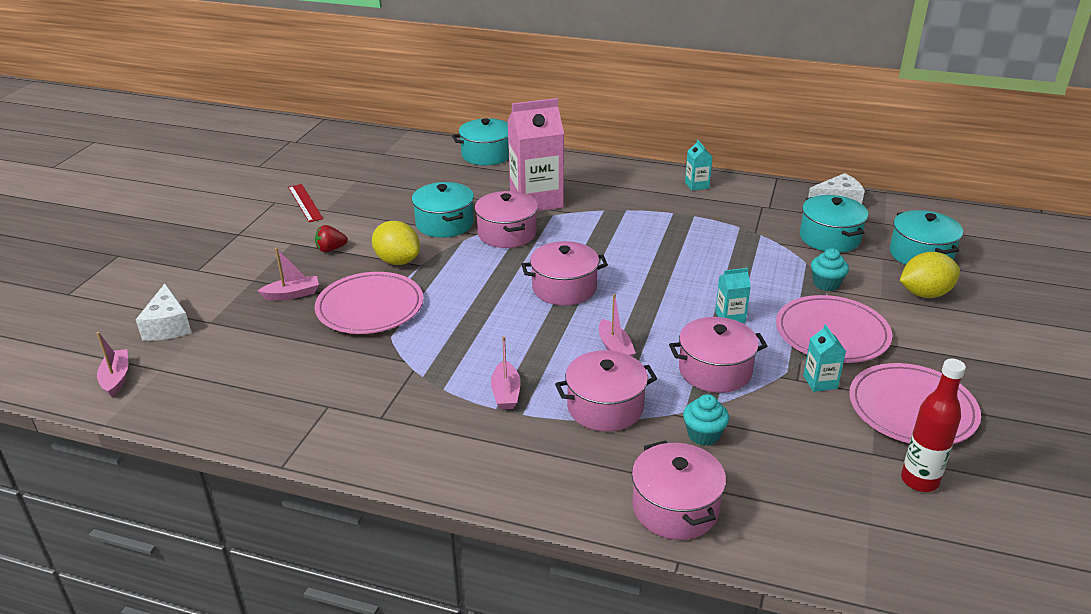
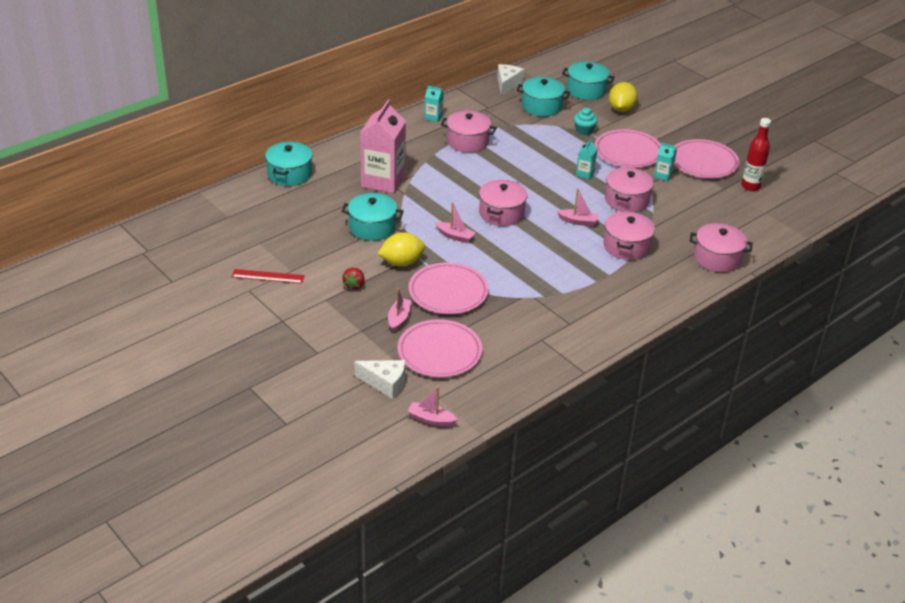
camera: 60 degrees left, 5 degrees up
pink pot [475,191,538,248] -> pink pot moved to [441,111,497,153]
pink boat [491,336,521,410] -> pink boat moved to [435,202,475,243]
turquoise cupcake [683,394,729,446] -> none
none -> pink plate [397,319,483,377]

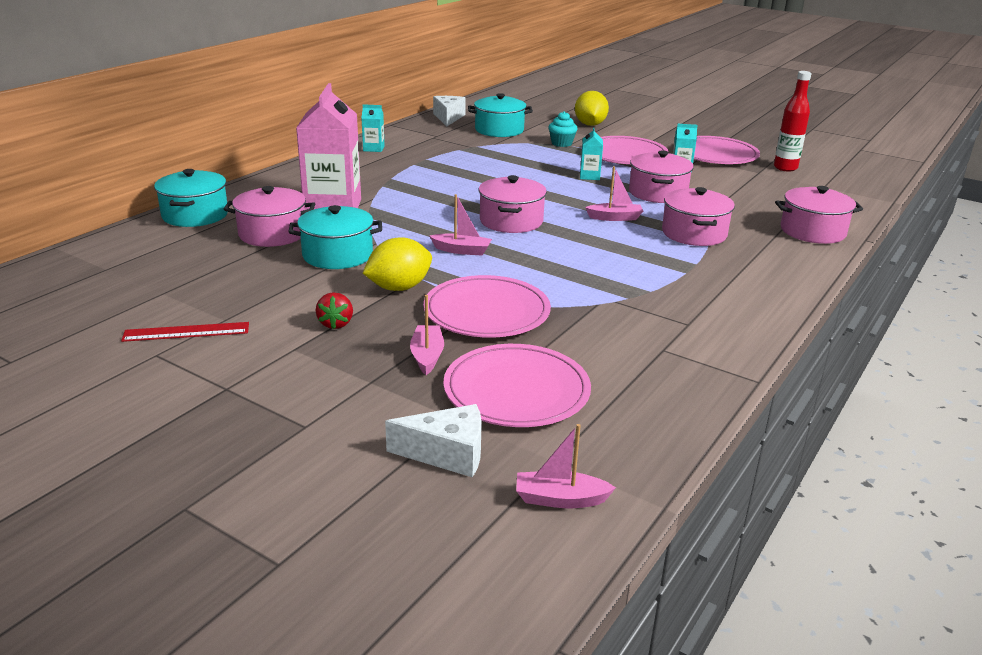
camera: 15 degrees left, 10 degrees down
pink pot [441,111,497,153] -> pink pot moved to [224,186,315,247]
turquoise pot [562,61,615,100] -> none

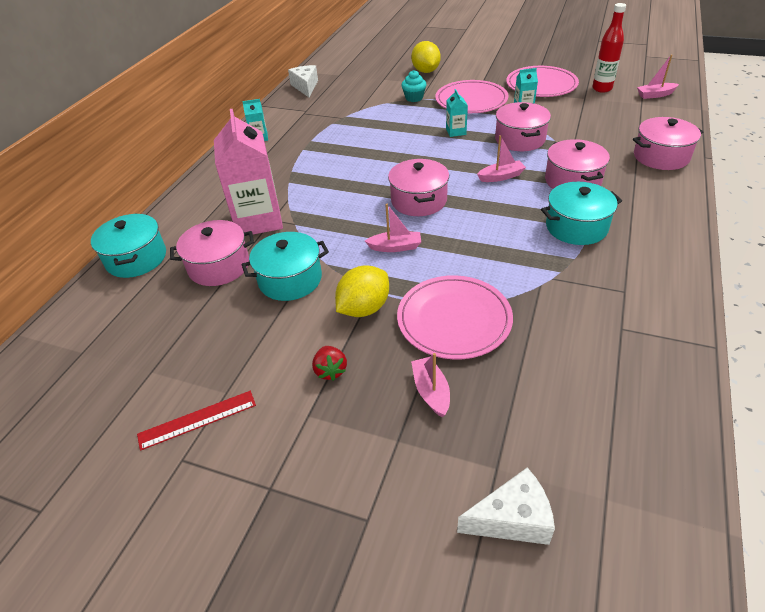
camera: 10 degrees left, 15 degrees up
pink plate [444,344,591,427] -> none
turquoise pot [468,93,533,137] -> turquoise pot moved to [541,182,622,245]
pink boat [516,424,616,508] -> pink boat moved to [637,55,679,99]

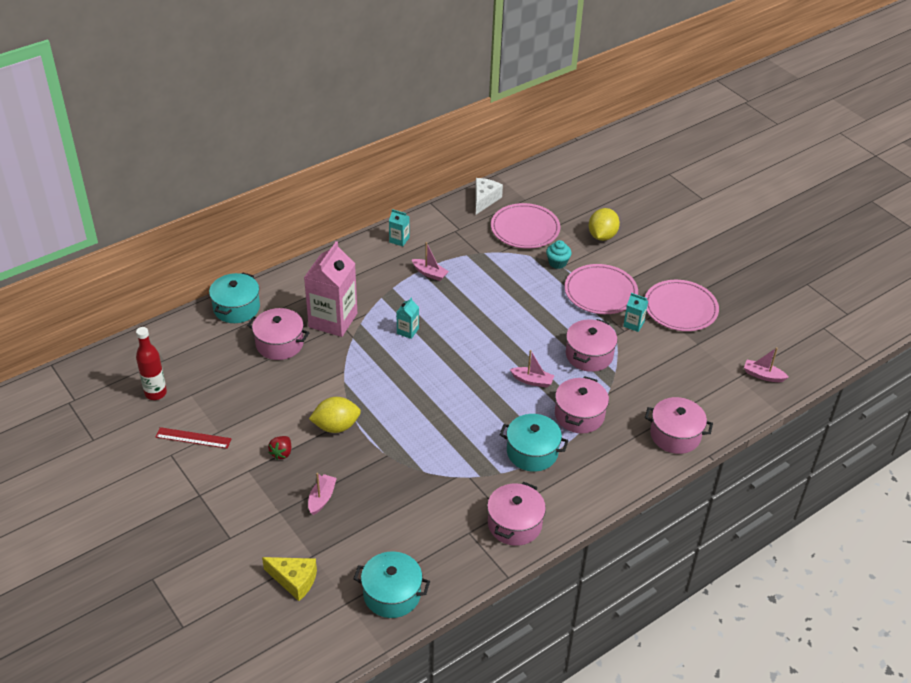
camera: 30 degrees right, 0 degrees up
turquoise pot [242,232,329,301] -> turquoise pot moved to [353,551,430,618]
pink boat [365,204,421,252] -> pink boat moved to [412,242,449,281]
pink pot [388,159,449,216] -> pink pot moved to [487,482,546,546]
pink plate [397,275,513,359] -> pink plate moved to [491,203,561,249]
turquoise carton [446,89,468,137] -> turquoise carton moved to [396,297,419,339]
white cheese [457,467,555,545] -> yellow cheese [262,557,317,601]
red bottle [592,3,626,93] -> red bottle moved to [136,327,167,400]

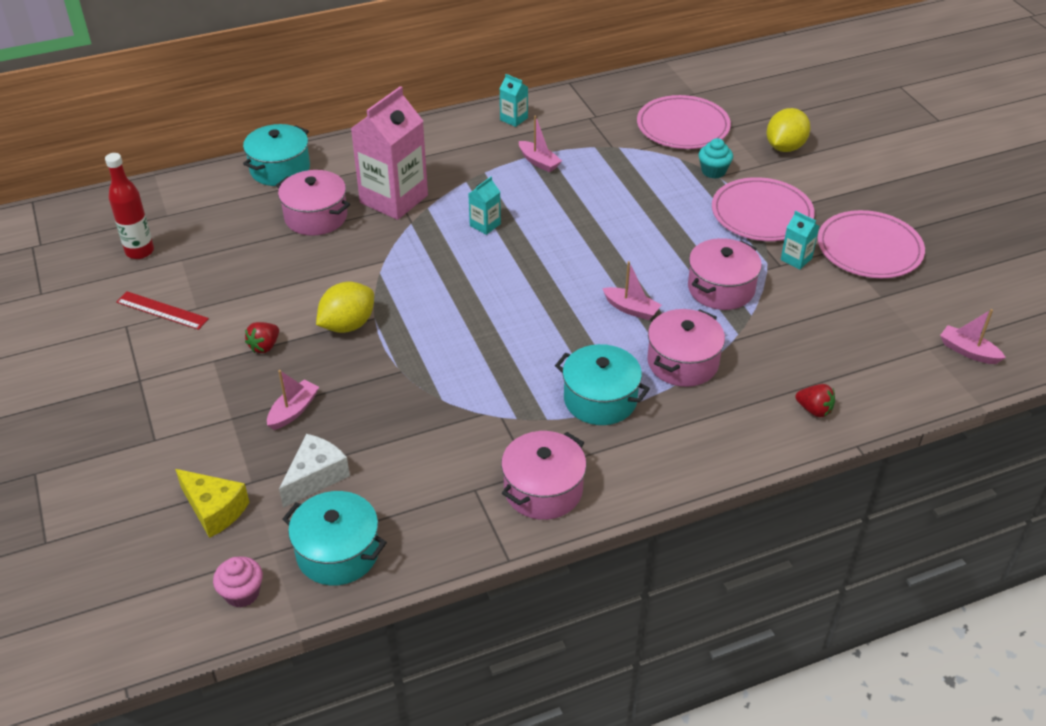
camera: 15 degrees right, 0 degrees up
yellow lemon [309,397,361,433] -> yellow lemon turned 45 degrees counterclockwise [316,282,374,333]
white cheese [475,178,503,214] -> white cheese moved to [279,434,350,508]
pink pot [645,397,713,454] -> red strawberry [795,384,835,418]
none -> pink cupcake [213,556,263,608]

